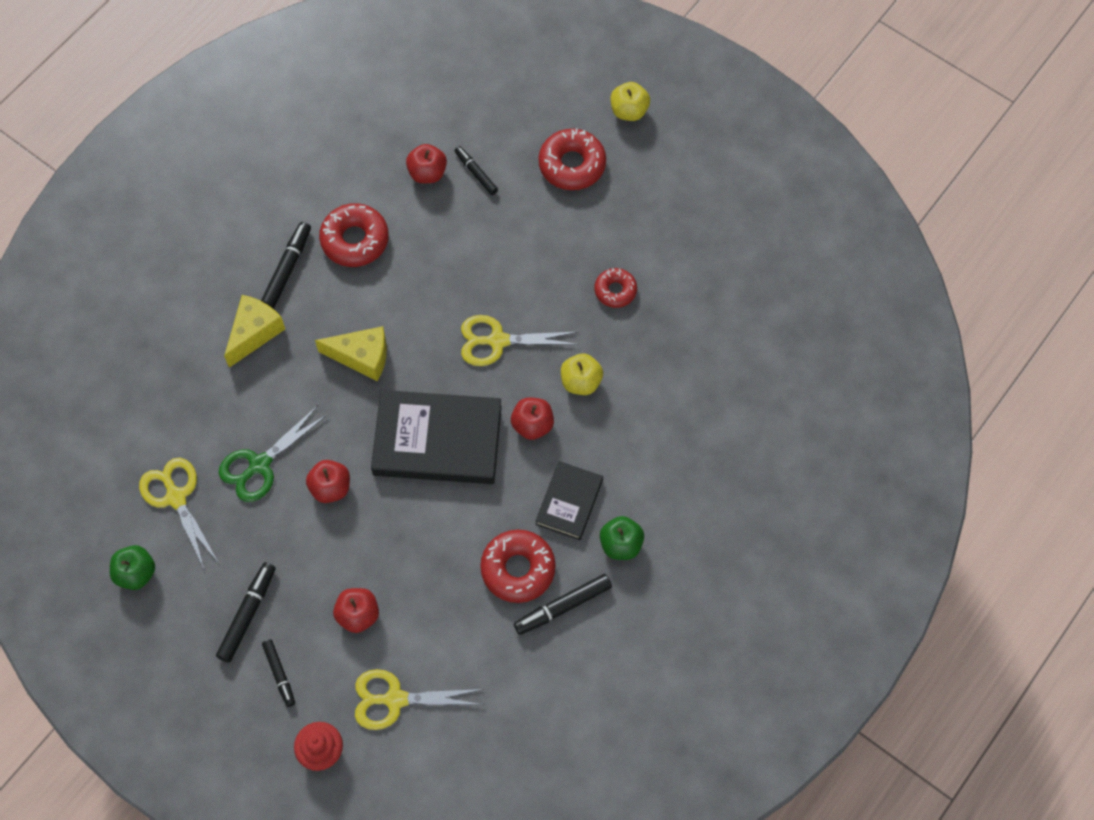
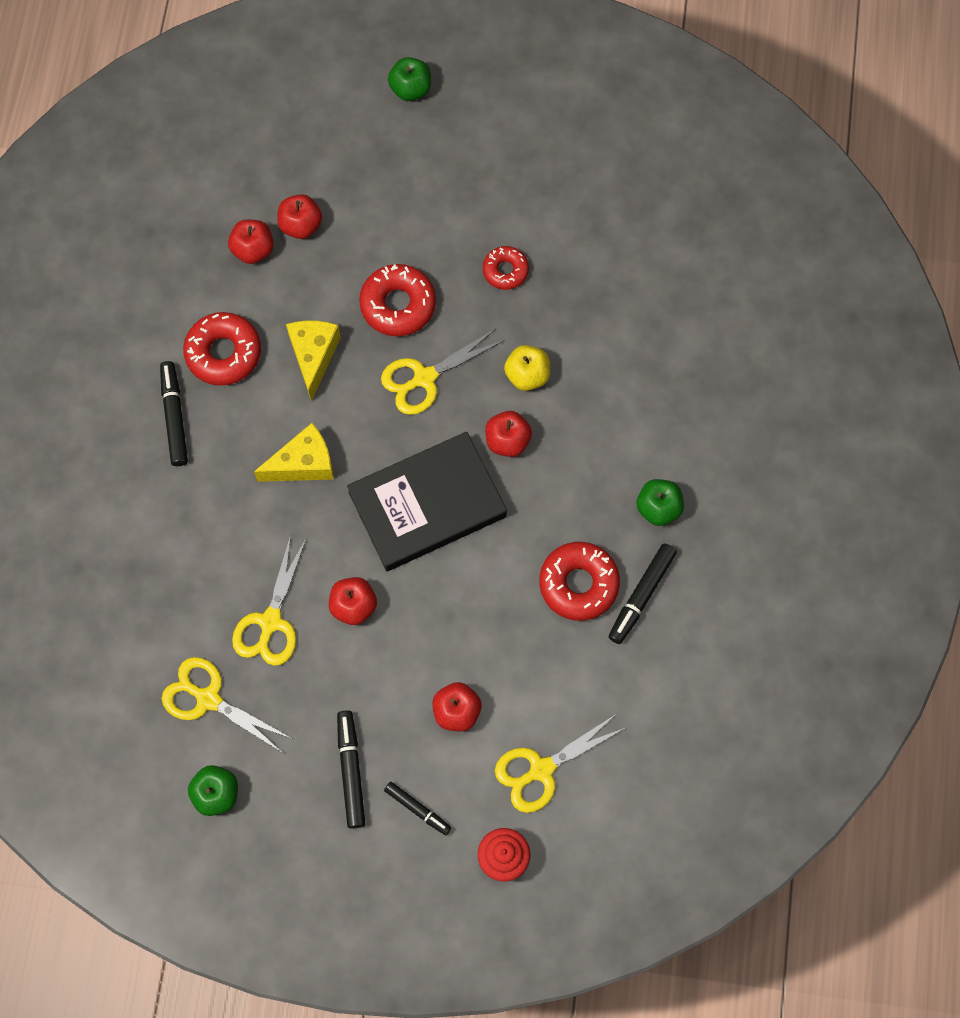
camera: 30 degrees left, 5 degrees up
green scissors [219,405,328,502] -> yellow scissors [232,535,307,666]
yellow cheese [224,295,285,368] -> yellow cheese moved to [286,320,341,402]
black marker [455,146,498,195] -> red apple [277,194,322,239]
black book [535,461,603,540] -> none
red donut [539,129,606,190] -> red donut moved to [359,264,436,336]
yellow apple [611,82,650,121] -> green apple [388,57,431,101]

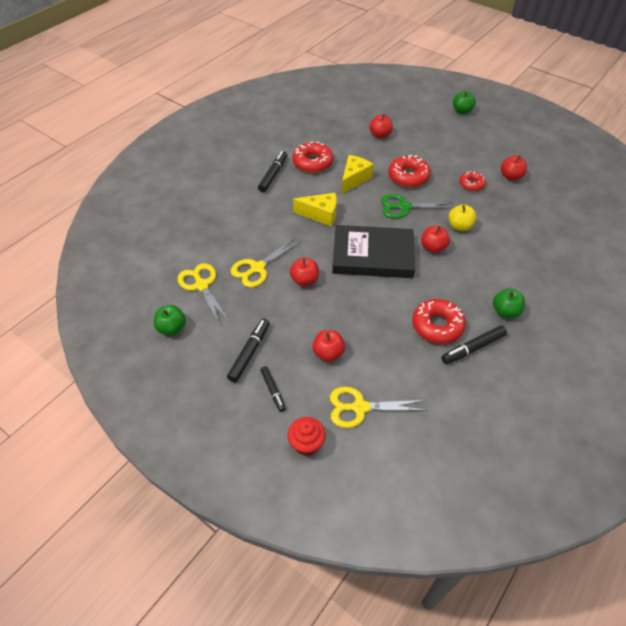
camera: 30 degrees right, 20 degrees down
red apple [228,220,274,264] -> red apple moved to [501,155,527,181]
yellow scissors [381,329,505,415] -> green scissors [381,194,454,219]

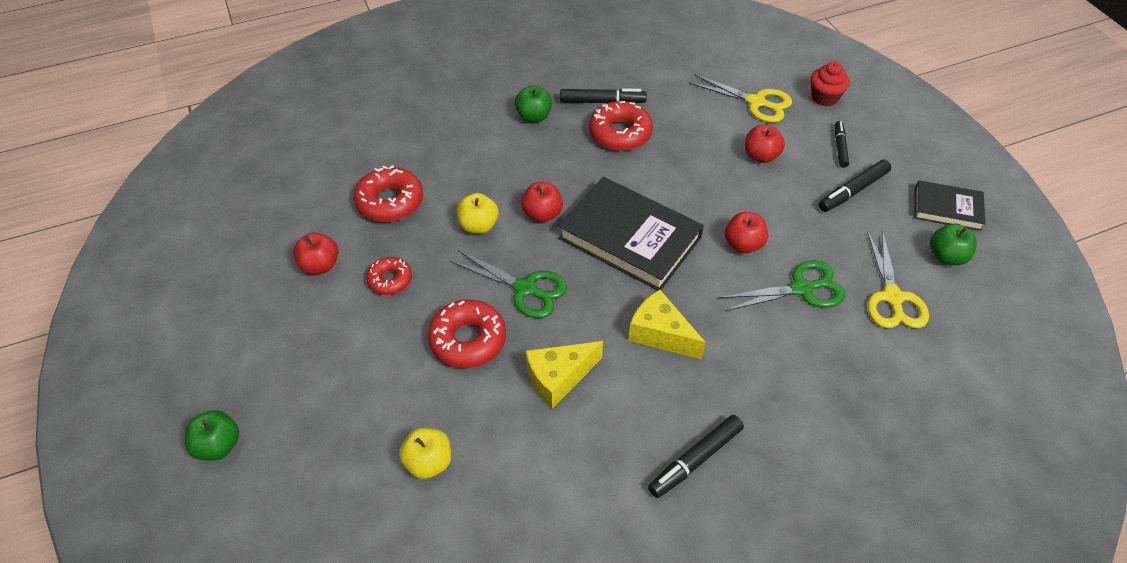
camera: 150 degrees left, 0 degrees up
yellow scissors [231,237,300,287] -> green scissors [720,260,845,311]
red donut [293,142,333,173] -> red donut moved to [354,165,423,222]
red apple [369,114,393,139] -> yellow apple [399,428,451,479]
none -> black book [914,180,985,231]

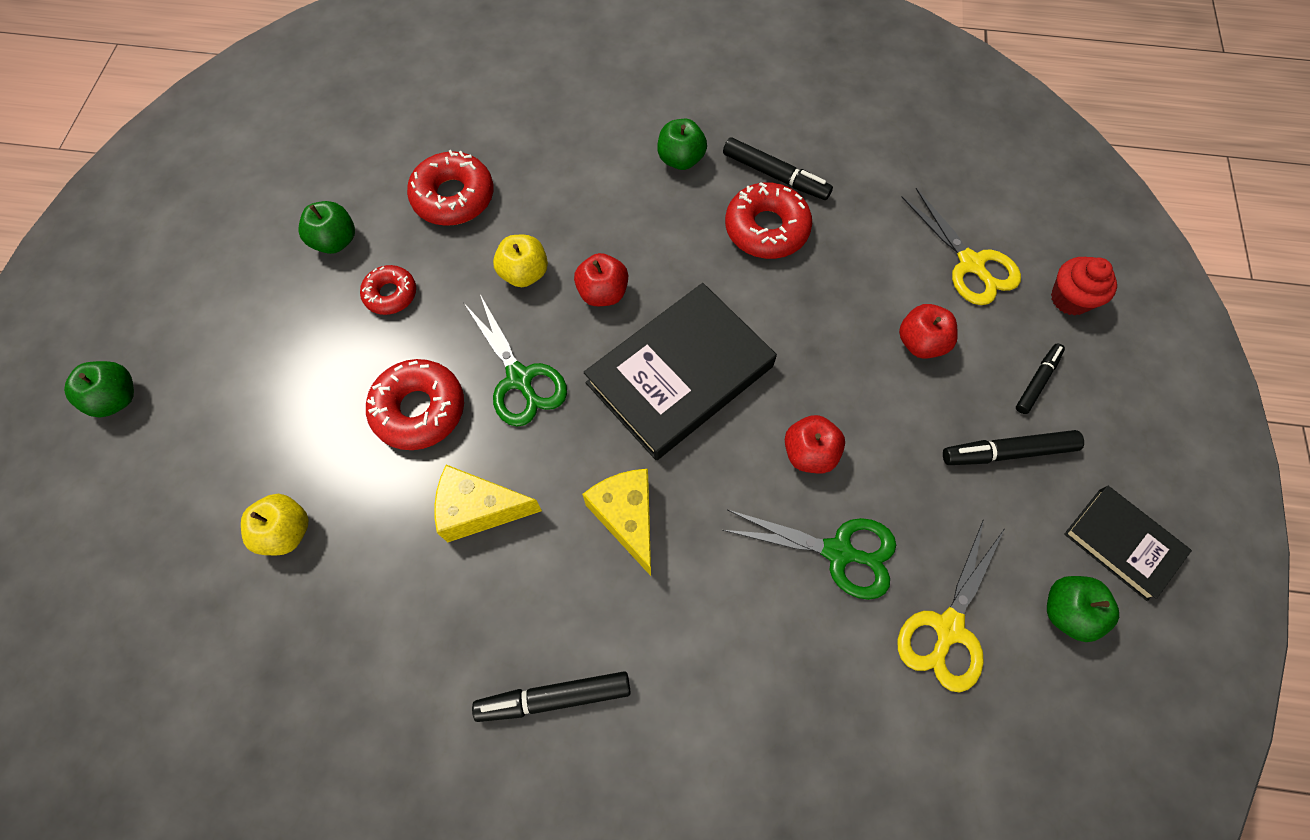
camera: 30 degrees right, 15 degrees up
red apple [293,232,338,275] -> green apple [299,201,355,254]
black book [558,177,704,290] -> black book turned 75 degrees clockwise [584,283,777,460]

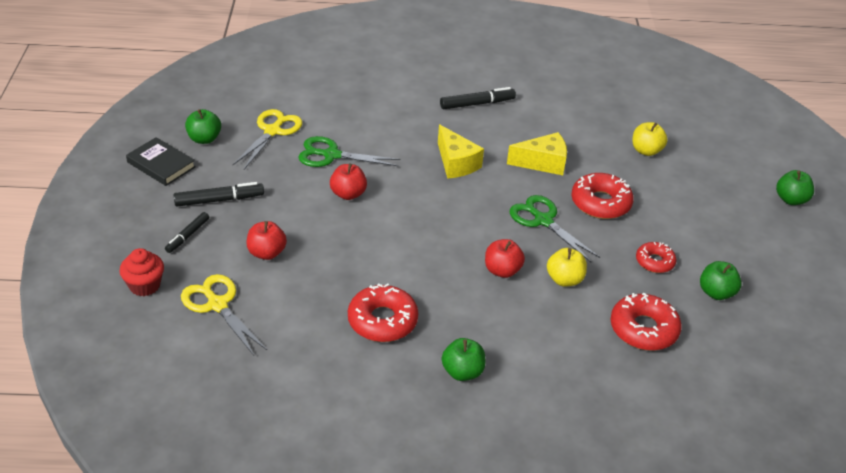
camera: 170 degrees right, 25 degrees down
black book [584,283,777,460] -> none
black marker [723,137,833,200] -> none

